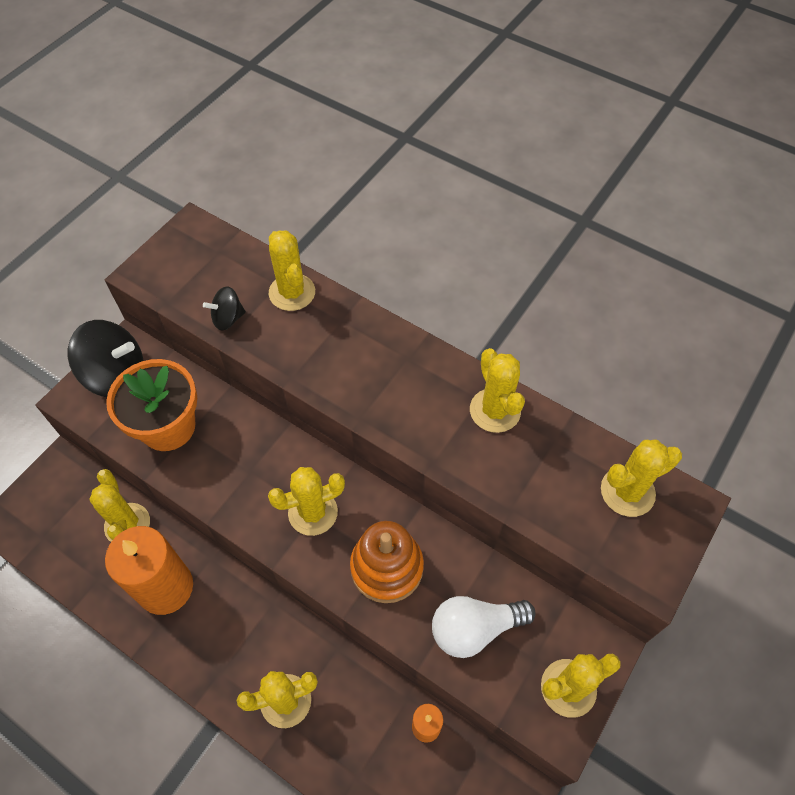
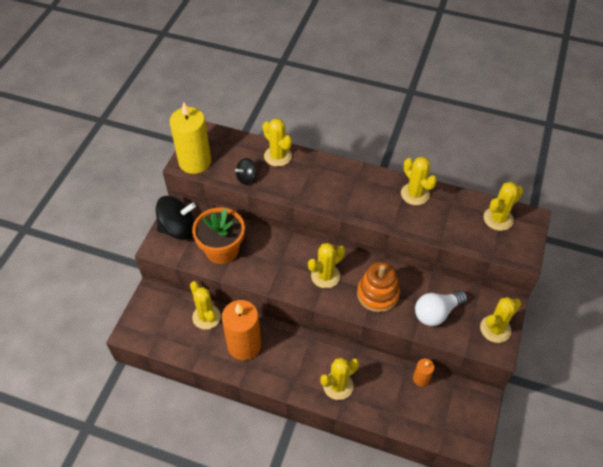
camera: 15 degrees left, 5 degrees down
none -> yellow candle [169,102,211,174]

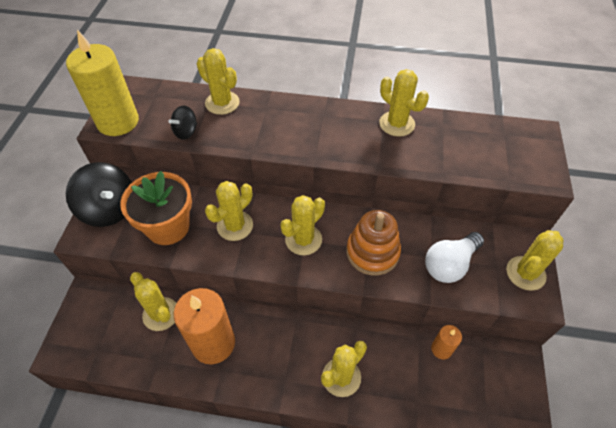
camera: 10 degrees left, 0 degrees up
black spinning top [156,196,196,240] -> black spinning top turned 60 degrees clockwise [66,162,132,227]
yellow cactus [484,182,523,231] -> yellow cactus moved to [205,181,253,241]

